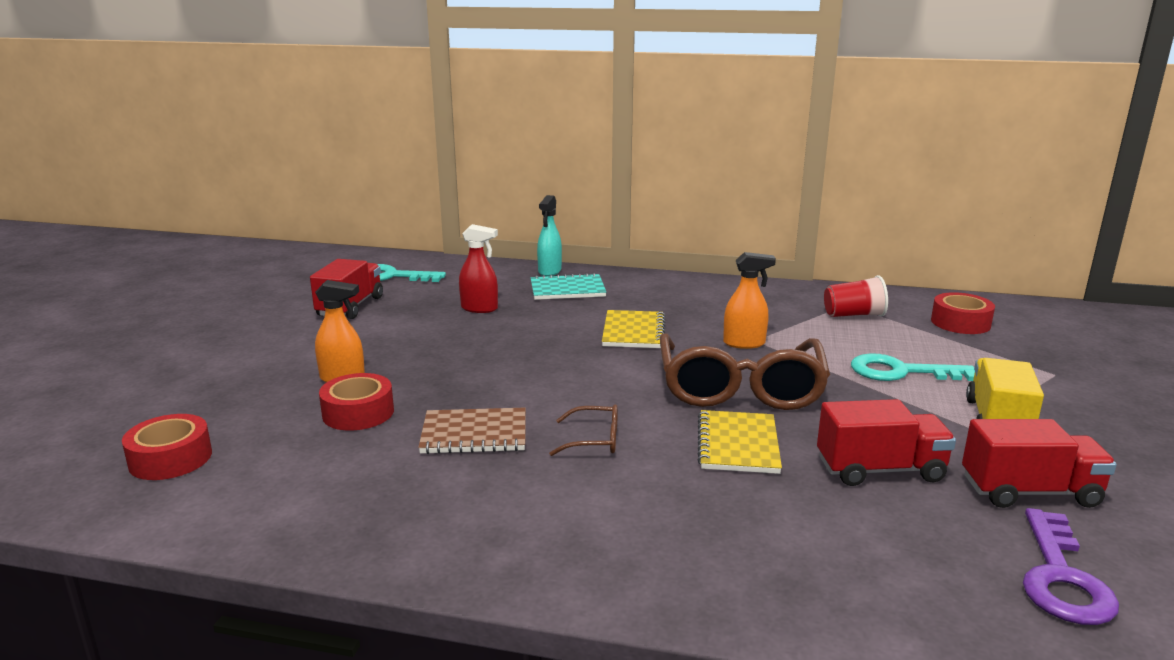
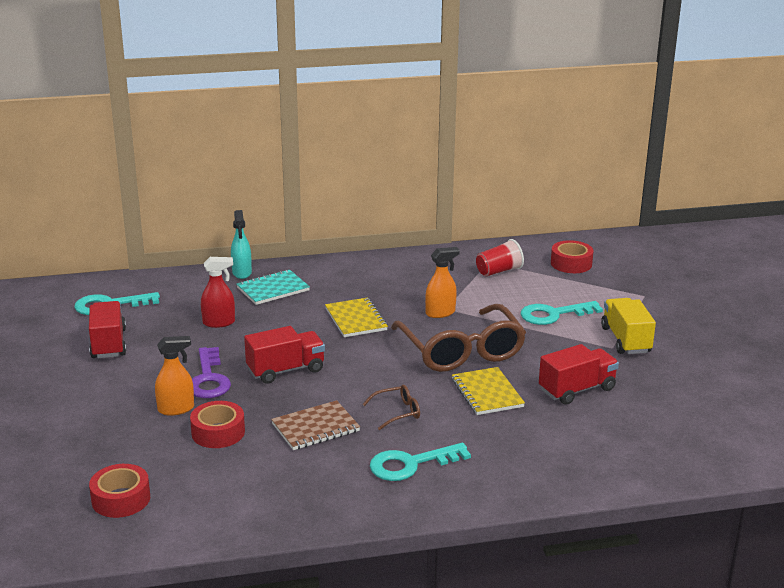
camera: 25 degrees left, 5 degrees up
red truck [962,419,1117,508] -> red truck moved to [244,326,325,384]
purple key [1023,508,1119,625] -> purple key moved to [192,347,231,398]
none -> turquoise key [370,443,471,481]

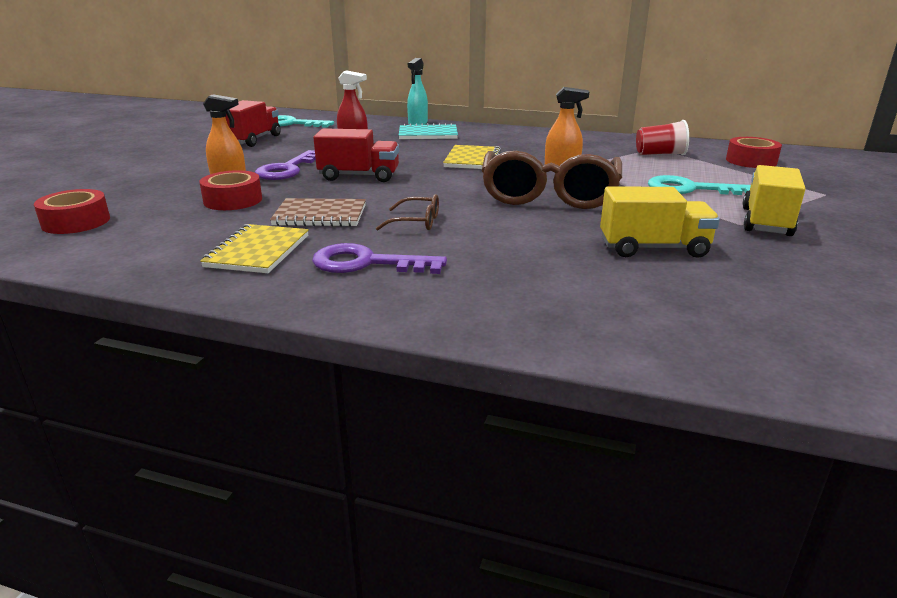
camera: 30 degrees right, 0 degrees up
turquoise key [370,443,471,481] -> purple key [312,243,447,274]
yellow notebook [452,367,525,415] -> yellow notebook moved to [200,224,309,273]
red truck [539,344,619,405] -> yellow truck [600,187,720,258]

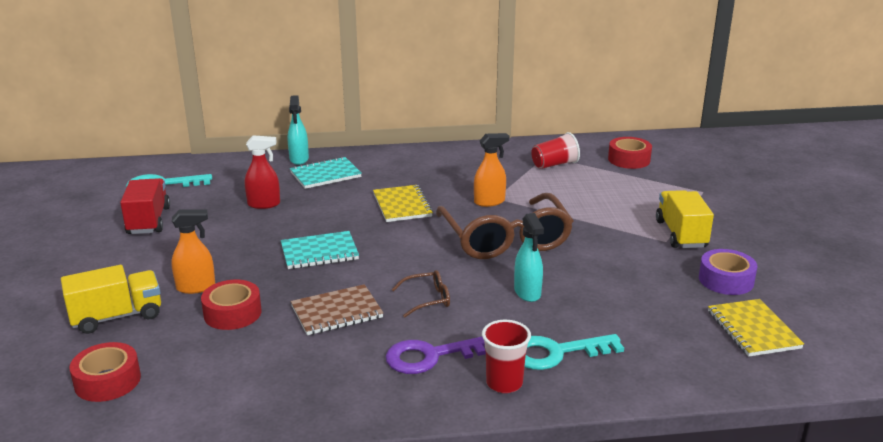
camera: 25 degrees left, 0 degrees up
yellow notebook [200,224,309,273] -> yellow notebook moved to [708,299,804,357]
purple key [255,150,316,180] -> none
red truck [313,128,399,182] -> turquoise notebook [281,231,359,269]
yellow truck [600,187,720,258] -> yellow truck moved to [61,265,161,334]
turquoise key [648,175,751,195] -> turquoise key moved to [525,334,624,370]
none -> red cup [482,320,531,393]
none -> turquoise spray bottle [514,213,544,302]
none -> purple tape [699,249,758,295]

